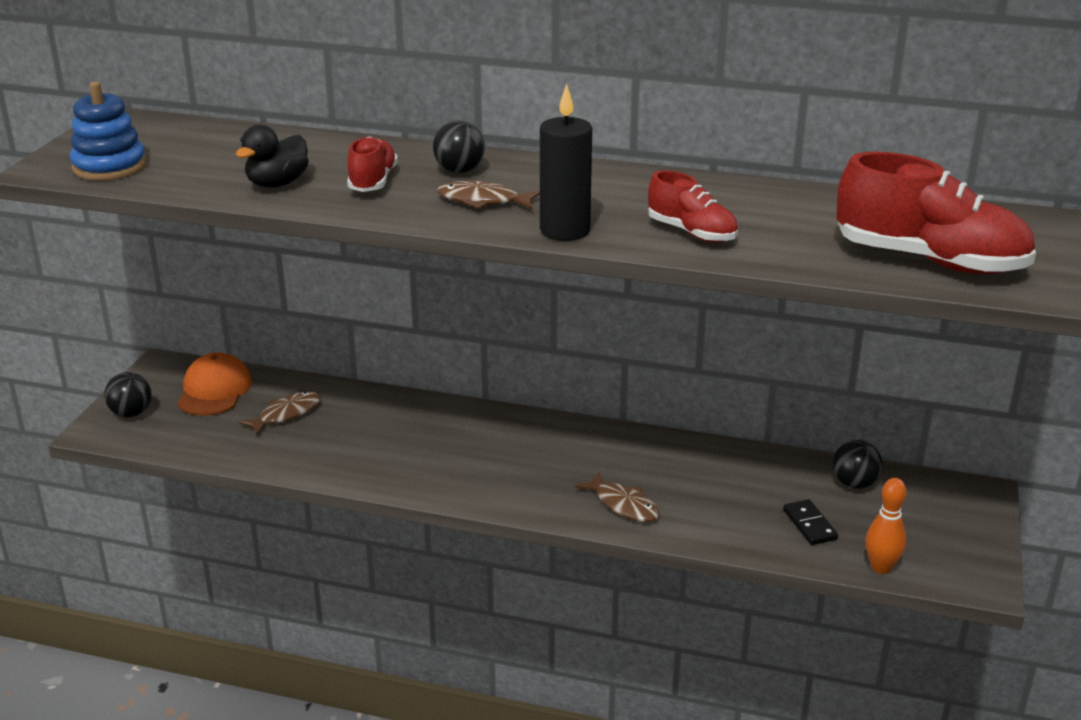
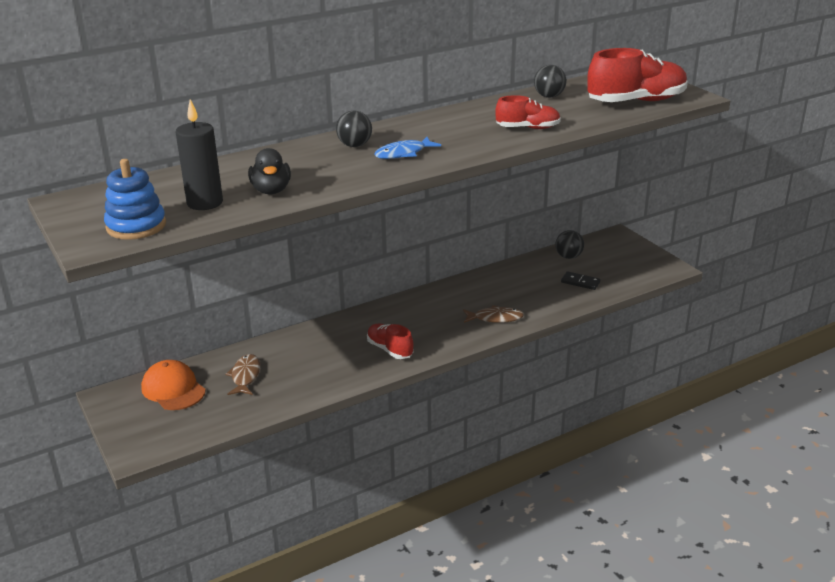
camera: 45 degrees left, 0 degrees up
black ball [104,372,152,417] -> black ball moved to [534,65,566,98]
red shoe [347,136,398,192] -> red shoe moved to [367,324,414,359]
brown fish [437,181,540,209] -> blue fish [374,137,441,159]
black candle [540,84,592,241] -> black candle moved to [176,99,223,210]
orange bowling pin [865,478,906,574] -> none

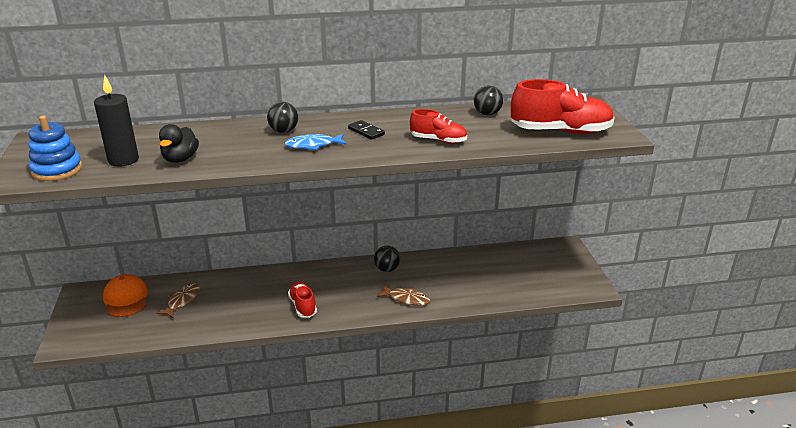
camera: 20 degrees right, 0 degrees up
black ball [555,230,584,259] -> black ball moved to [374,246,400,272]
black domino [561,271,600,290] -> black domino moved to [348,120,385,140]

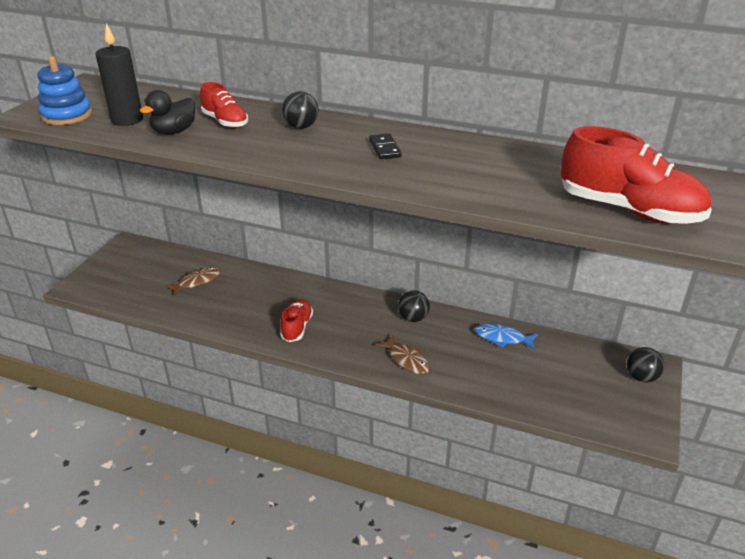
camera: 30 degrees right, 5 degrees up
orange cap [103,274,148,317] -> none
blue fish [284,134,347,150] -> blue fish moved to [475,324,538,350]
red shoe [410,109,467,144] -> red shoe moved to [200,82,248,128]
black ball [474,86,503,115] -> black ball moved to [627,347,664,382]

